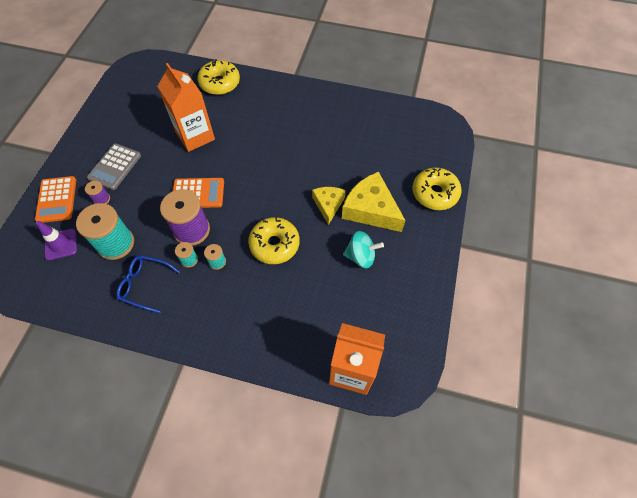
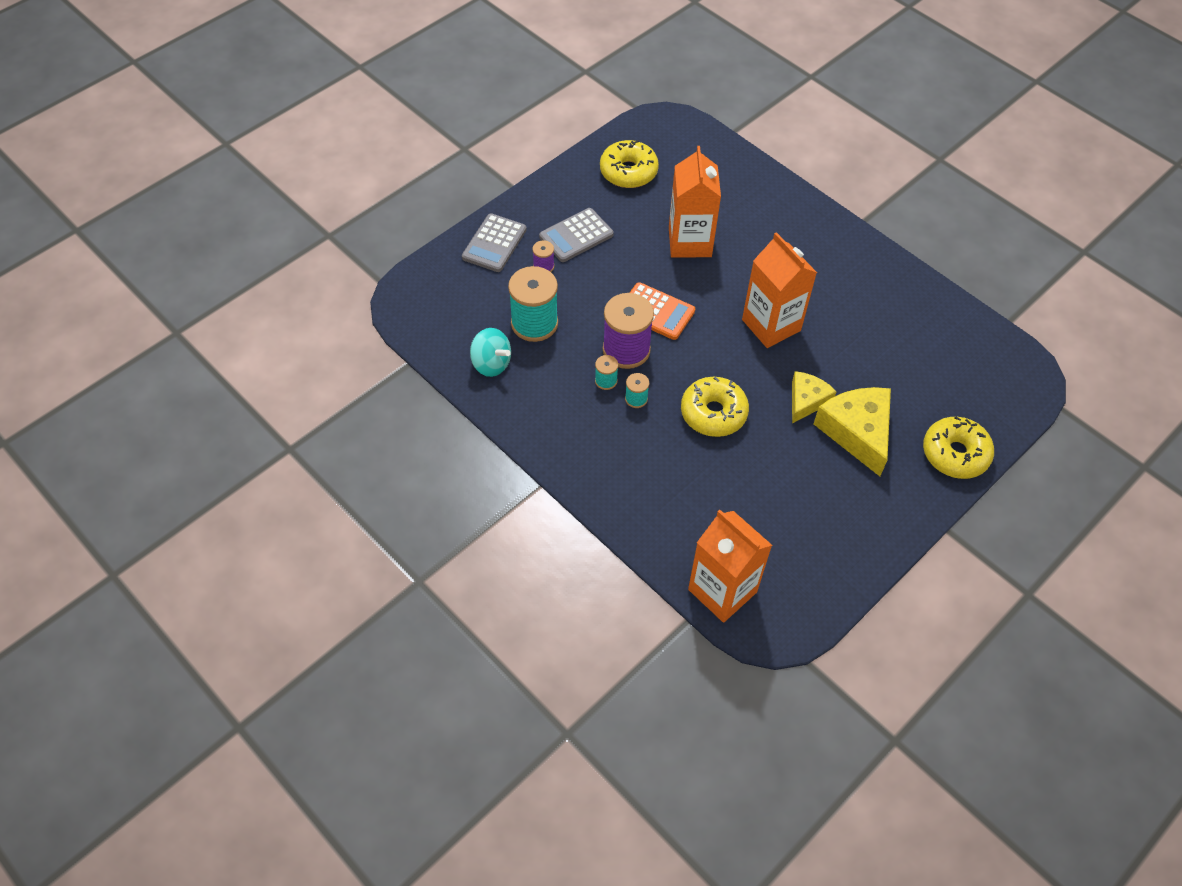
camera: 30 degrees right, 5 degrees down
orange calculator [35,176,76,223] -> grey calculator [462,213,527,272]
purple traffic cone [36,221,77,260] -> none
blue glasses [116,255,180,313] -> none
yellow donut [198,59,240,95] -> yellow donut moved to [600,140,659,188]
turquoise spinning top [343,231,384,268] -> turquoise spinning top moved to [470,328,511,377]
none -> orange carton [742,232,817,348]

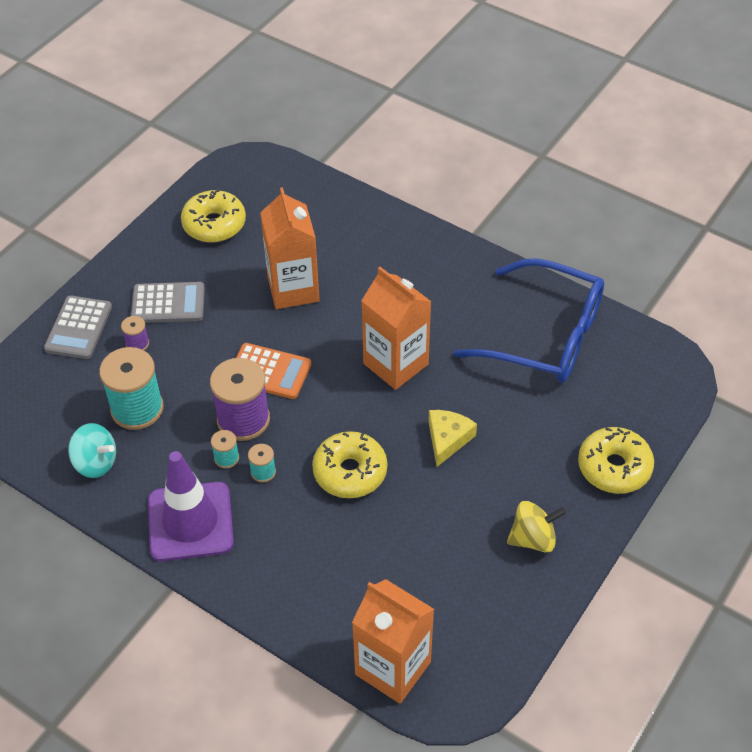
camera: 10 degrees left, 5 degrees down
grey calculator [539,208,614,262] -> grey calculator turned 135 degrees counterclockwise [131,282,205,323]
yellow cheese [814,387,891,476] -> none
none -> purple traffic cone [148,451,234,561]
none -> blue glasses [454,258,604,383]
none -> yellow spinning top [507,501,566,552]

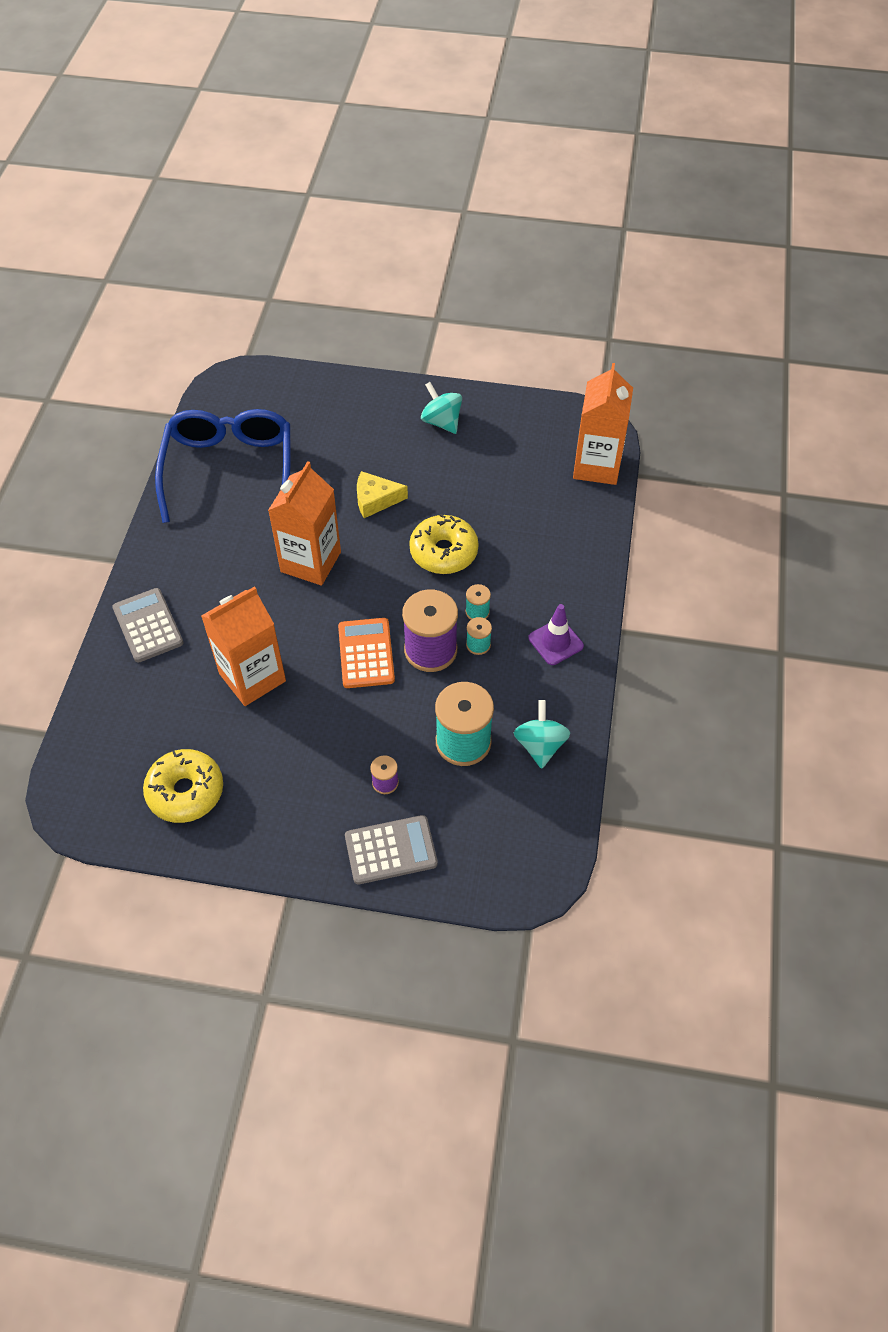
camera: 115 degrees left, 5 degrees up
grey calculator [131,282,205,323] -> grey calculator moved to [112,588,184,662]
purple traffic cone [148,451,234,561] -> purple traffic cone [528,604,584,665], size x0.56
yellow spinning top [507,501,566,552] -> turquoise spinning top [421,382,462,434]
yellow donut [578,427,654,494] -> none

